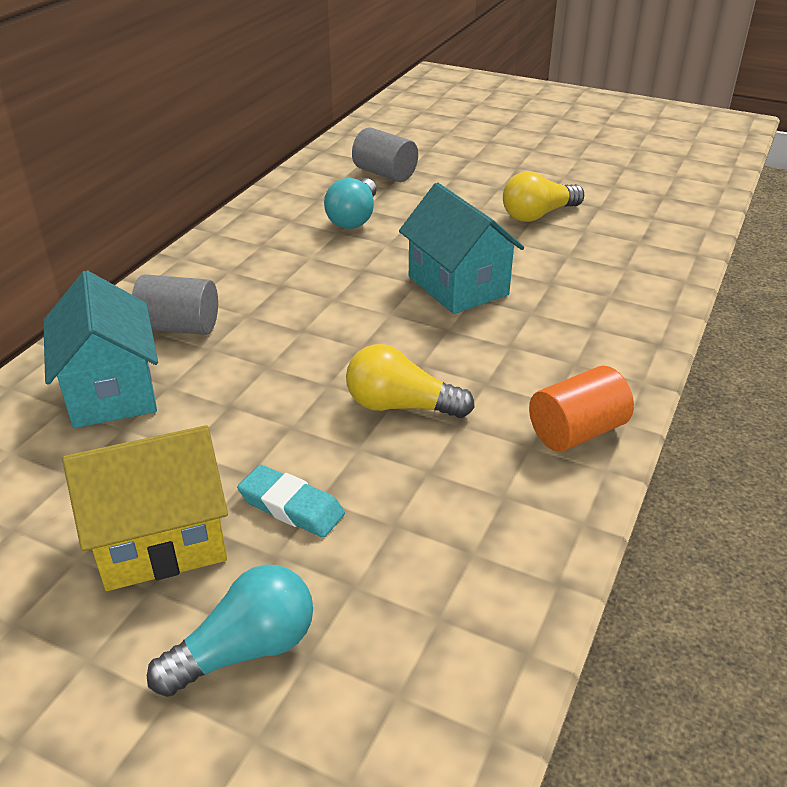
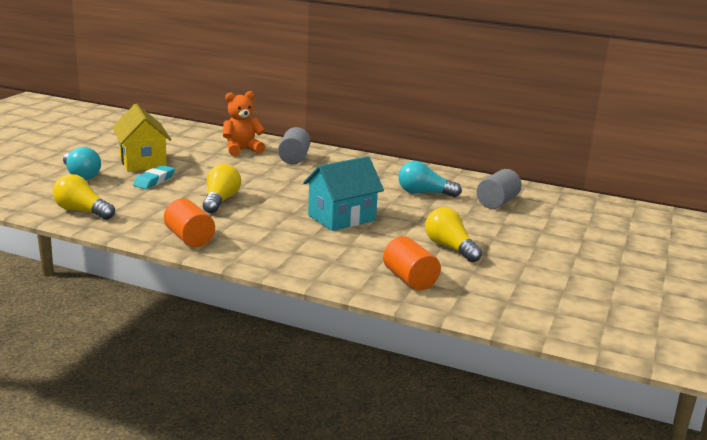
camera: 85 degrees right, 15 degrees down
turquoise house [43,270,158,428] -> orange teddy bear [223,91,265,156]
none -> yellow light bulb [53,174,115,220]
none -> orange cylinder [383,236,441,291]

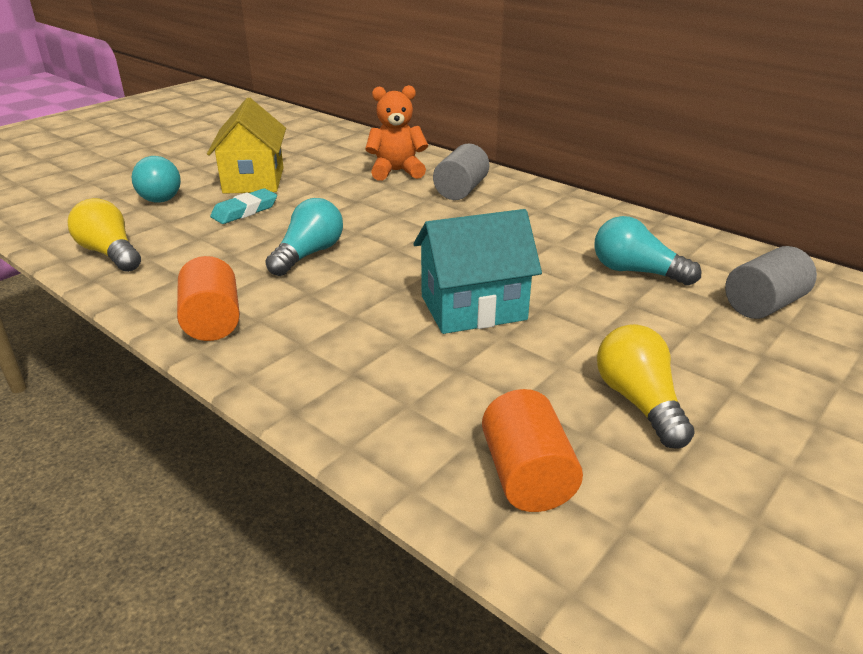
camera: 20 degrees right, 10 degrees up
yellow light bulb [203,164,241,213] -> turquoise light bulb [265,198,343,276]

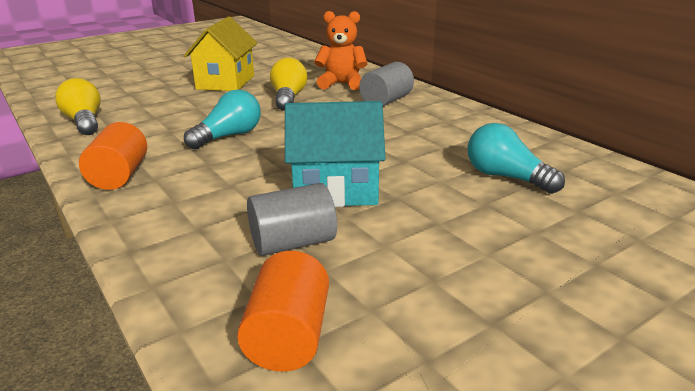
camera: 15 degrees right, 5 degrees down
turquoise light bulb [132,156,181,203] -> none
turquoise eraser [210,188,277,224] -> none
yellow light bulb [597,324,695,449] -> yellow light bulb moved to [270,58,307,111]
grey cylinder [725,246,817,319] -> grey cylinder moved to [247,183,337,256]

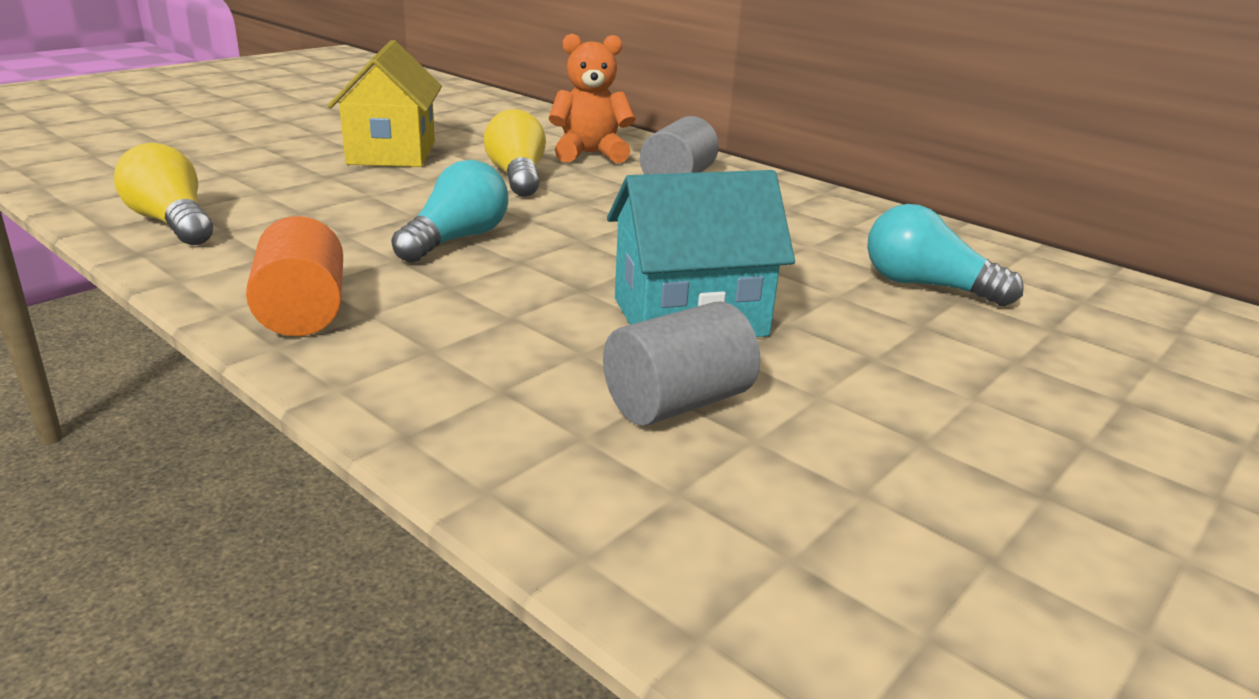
camera: 15 degrees left, 0 degrees up
orange cylinder [237,251,329,372] -> none

